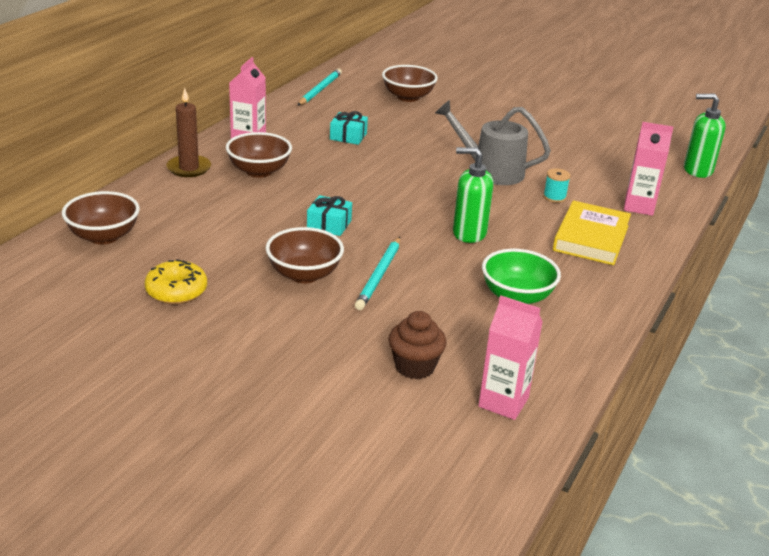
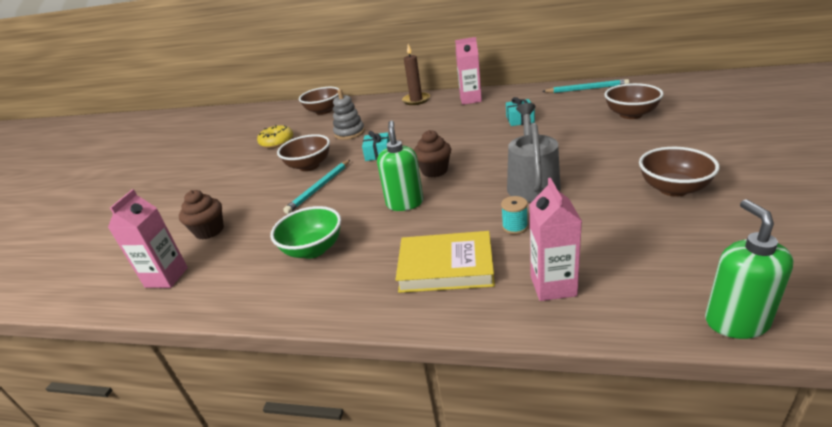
camera: 80 degrees right, 0 degrees up
brown bowl [226,132,292,178] -> brown bowl moved to [639,147,720,197]
turquoise pencil [355,237,400,310] -> turquoise pencil turned 60 degrees counterclockwise [283,160,350,214]
none -> grey stacking toy [333,89,365,140]
none -> brown cupcake [414,130,451,178]

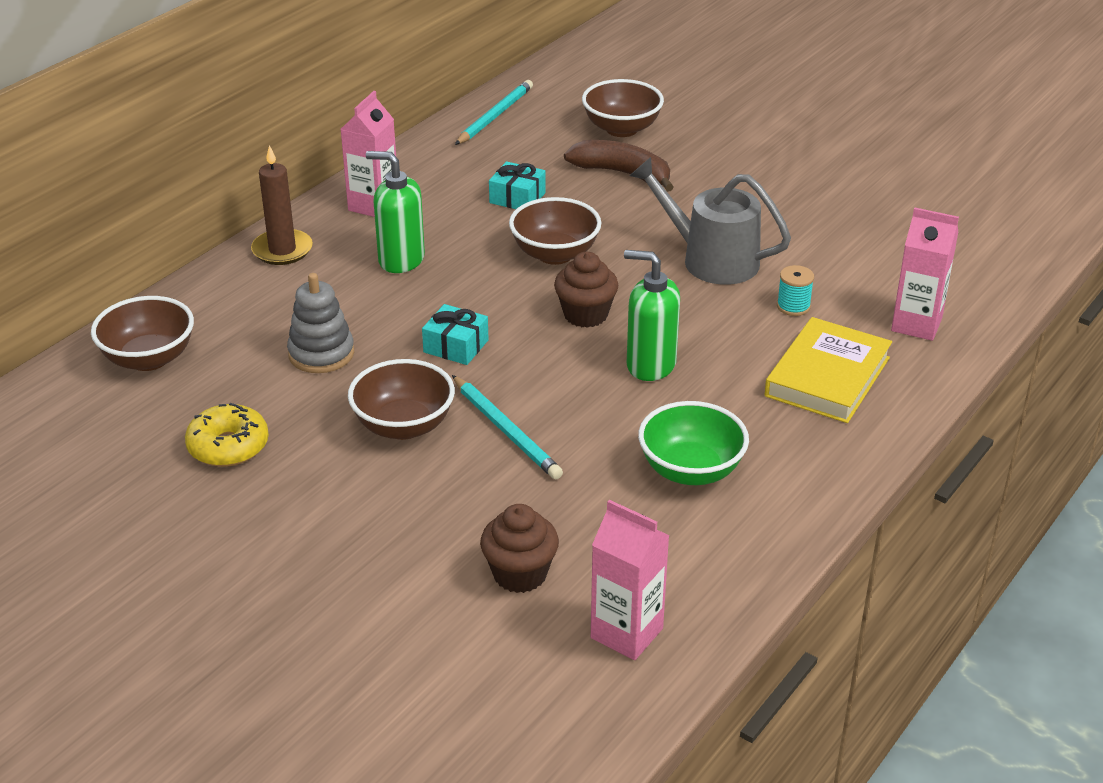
camera: 70 degrees left, 5 degrees up
brown bowl [639,147,720,197] -> brown bowl moved to [509,197,601,265]
green soap dispenser [705,199,793,339] -> green soap dispenser moved to [366,151,425,273]
none -> brown banana [564,140,674,192]

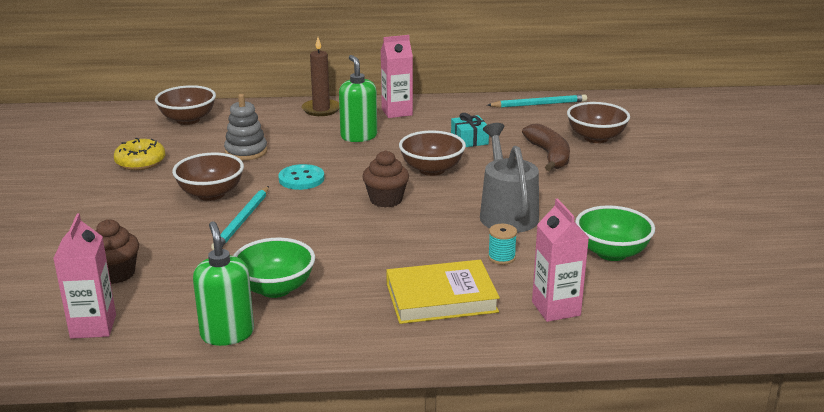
camera: 50 degrees right, 10 degrees down
turquoise gift [422,304,489,365] -> turquoise button [278,164,324,190]
green soap dispenser [624,250,680,381] -> green soap dispenser moved to [193,221,254,346]
none -> green bowl [575,205,655,261]

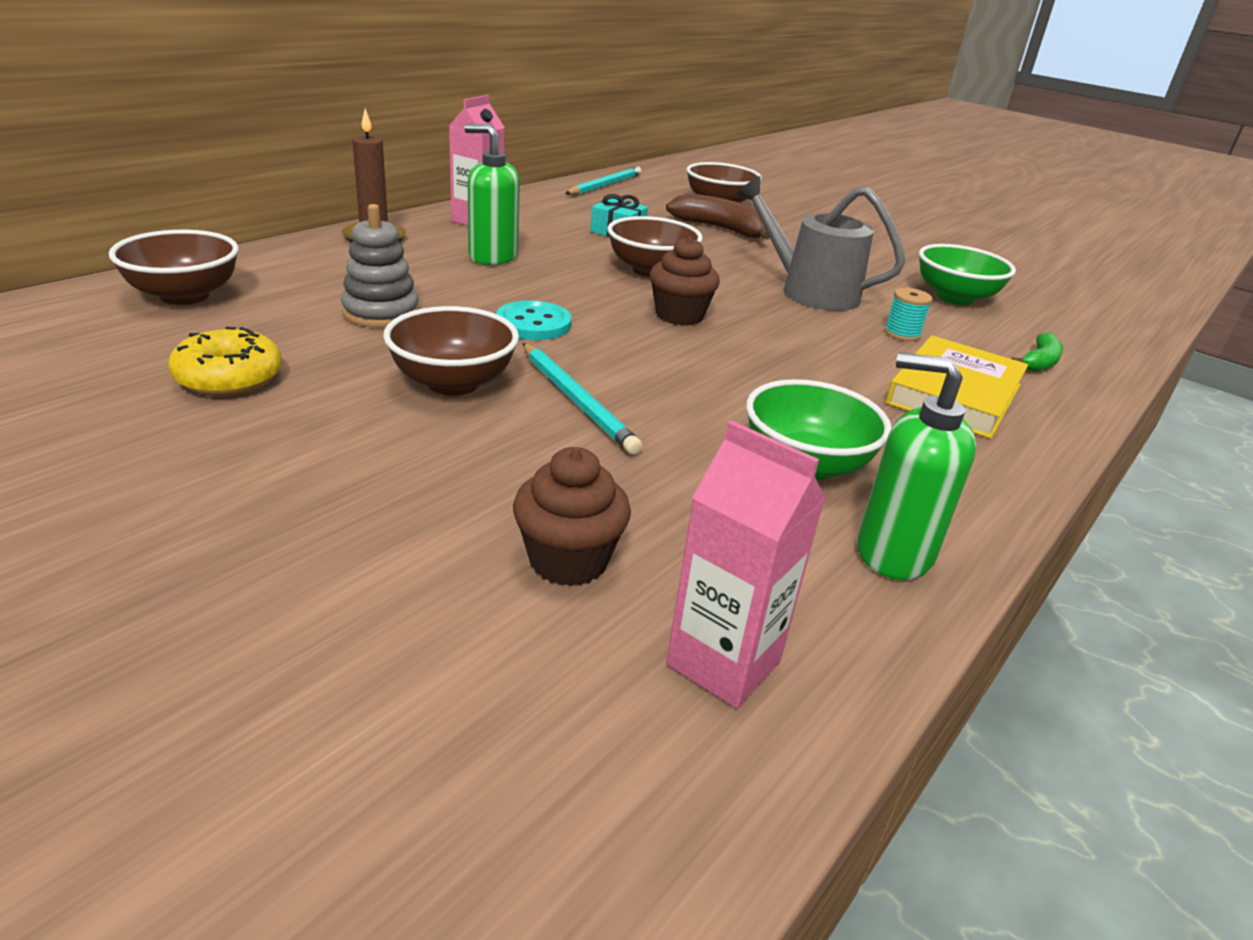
camera: 50 degrees left, 5 degrees up
pink carton [532,198,589,322] -> green banana [1012,333,1063,371]

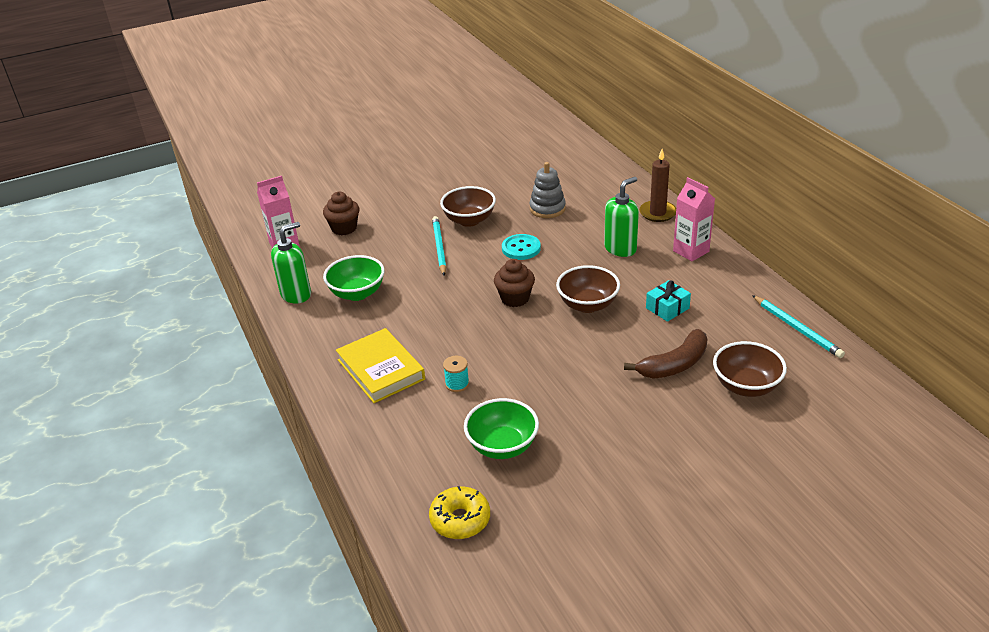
camera: 120 degrees right, 5 degrees up
brown bowl [109,230,239,305] -> none
yellow donut [168,327,282,396] -> yellow donut moved to [429,486,490,539]
turquoise pencil [523,343,643,455] -> turquoise pencil turned 90 degrees clockwise [432,216,446,276]
grey watering can [736,176,905,311] -> none
green banana [1012,333,1063,371] -> none

